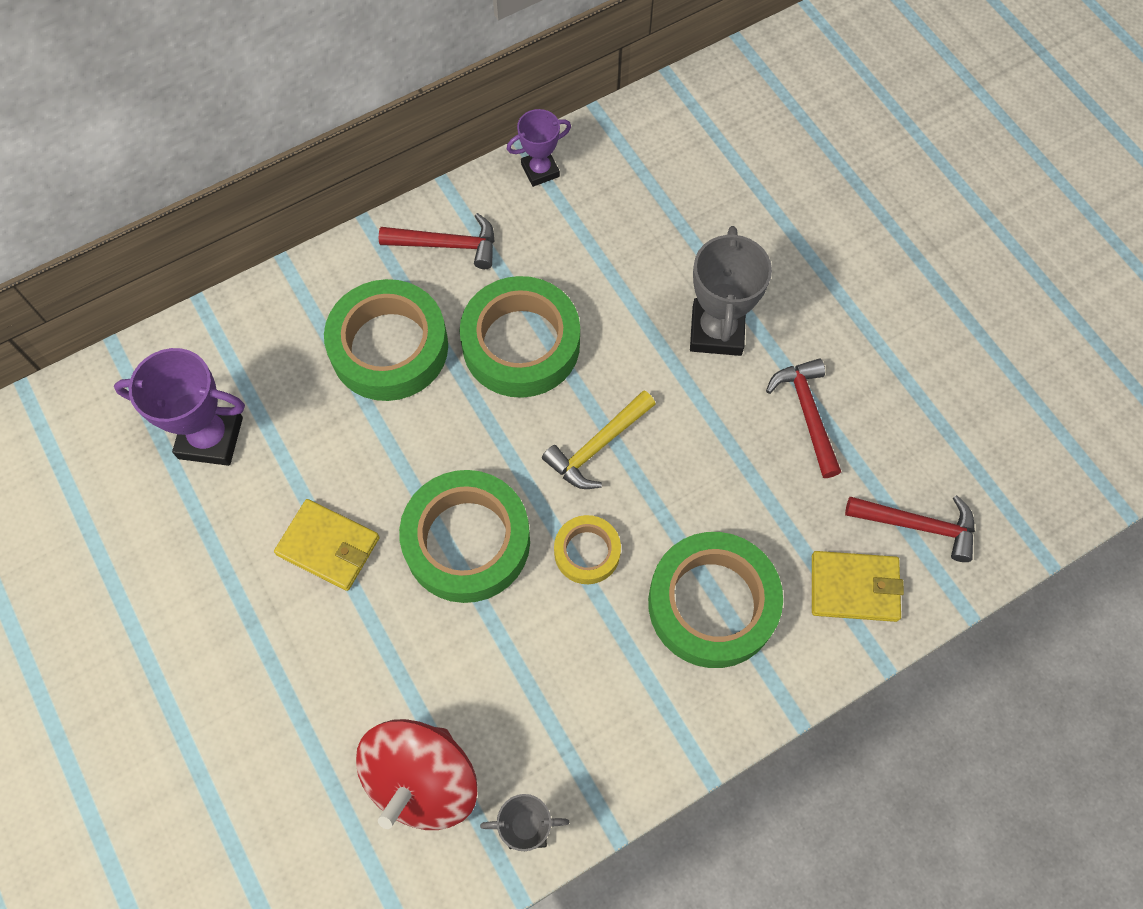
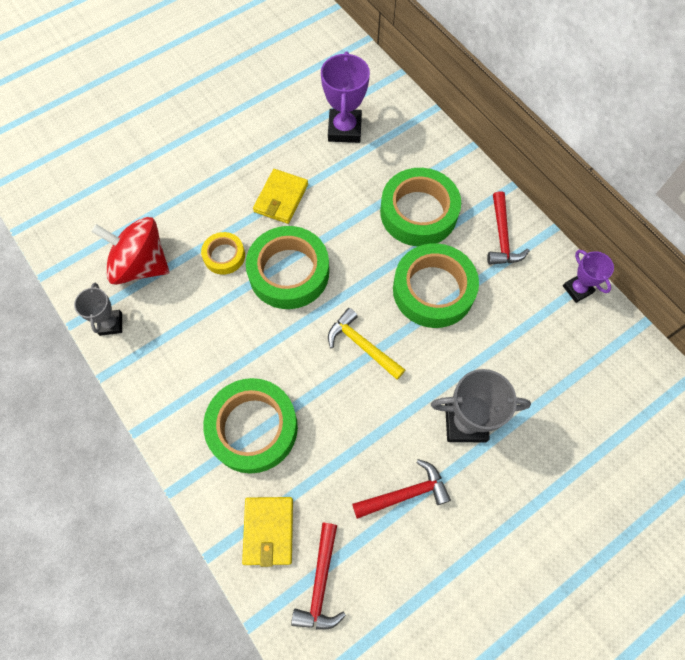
camera: 85 degrees right, 0 degrees up
yellow tape [554,515,621,584] -> yellow tape moved to [201,232,245,275]

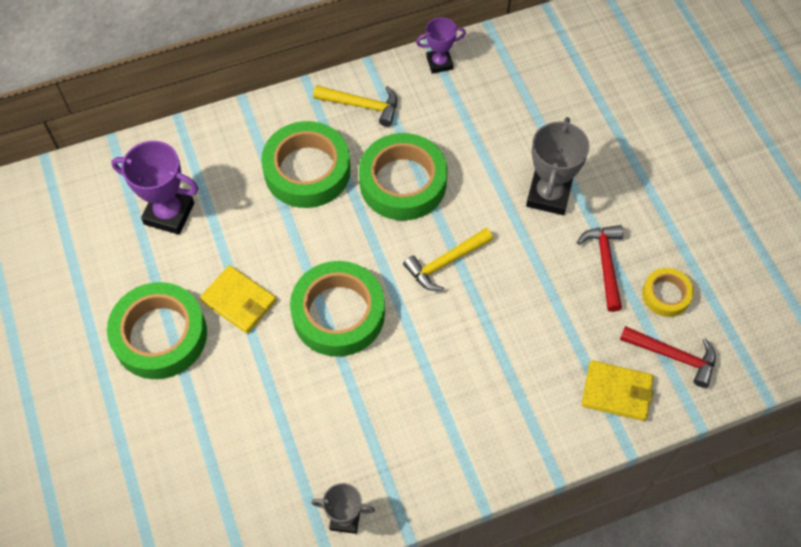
camera: 75 degrees left, 5 degrees down
red spinning top [91,217,169,285] -> none
yellow tape [201,232,245,275] -> yellow tape moved to [642,268,694,317]
green tape [203,378,298,474] -> green tape moved to [107,282,207,379]
red hammer [487,191,530,265] -> yellow hammer [313,85,397,127]

